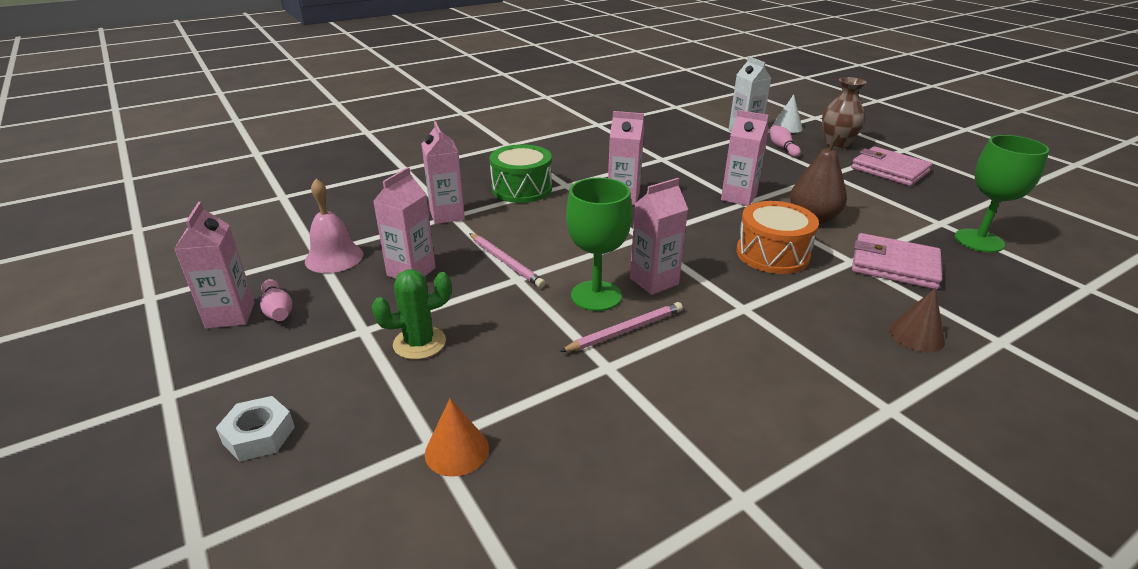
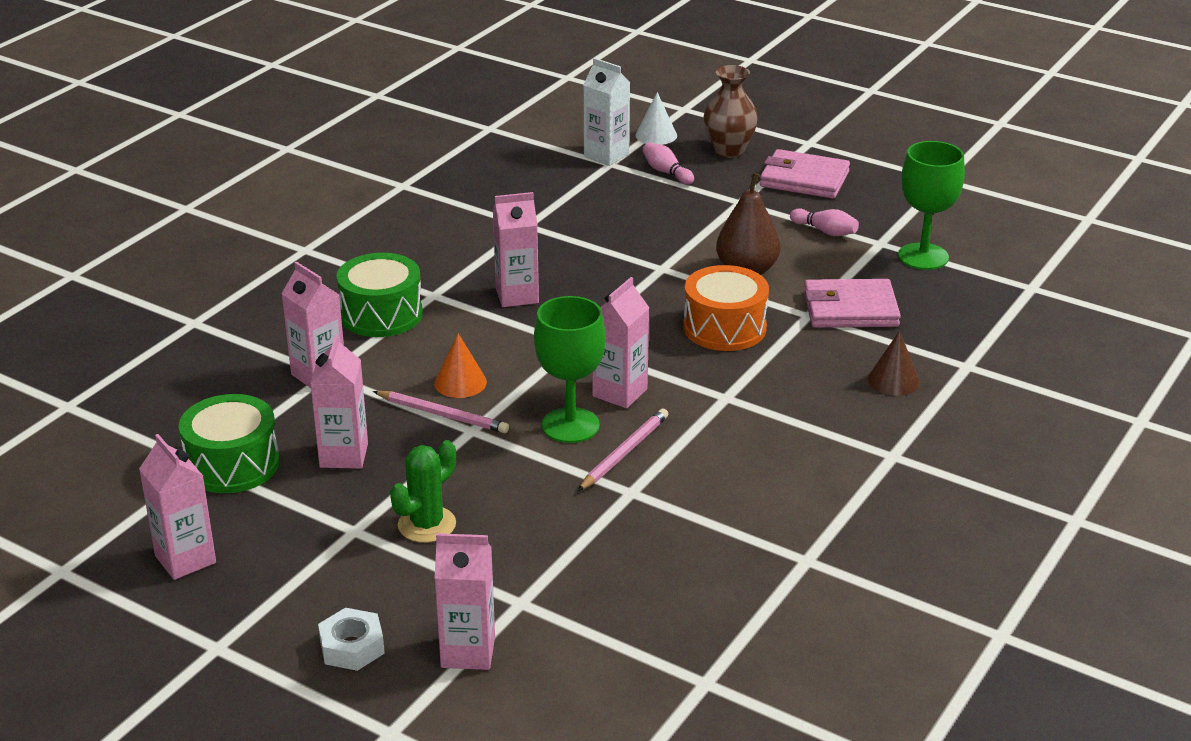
camera: 25 degrees left, 0 degrees up
pink bowling pin [260,279,292,321] -> pink bowling pin moved to [790,208,859,236]
pink bell [305,179,363,273] -> green drum [179,394,279,493]
orange cone [425,398,489,477] -> orange cone moved to [434,333,487,398]
pink carton [721,110,769,206] -> pink carton moved to [435,533,495,670]

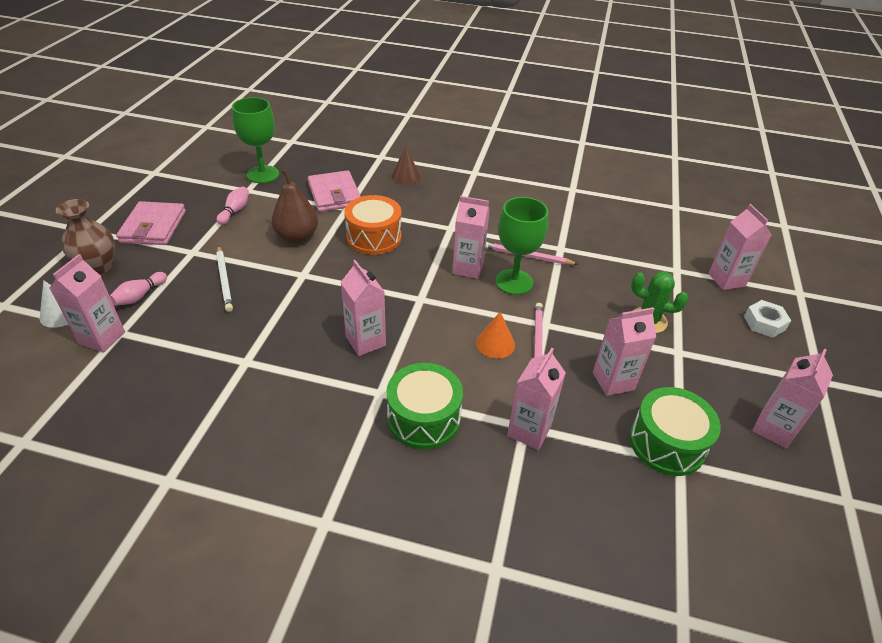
camera: 110 degrees left, 10 degrees up
white carton [583,58,630,166] -> pink carton [50,254,125,352]
none -> white pencil [216,245,233,312]

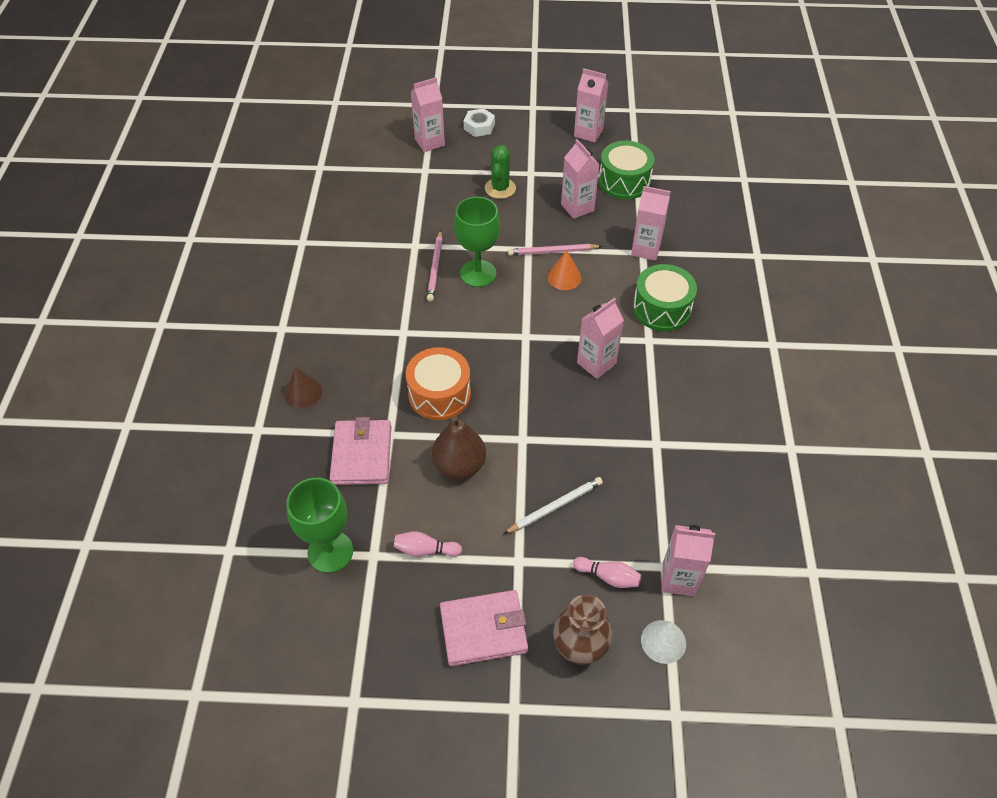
camera: 100 degrees left, 10 degrees up
pink wallet [308,170,361,212] -> pink wallet turned 60 degrees counterclockwise [329,417,391,485]
pink carton [452,196,490,279] -> none

